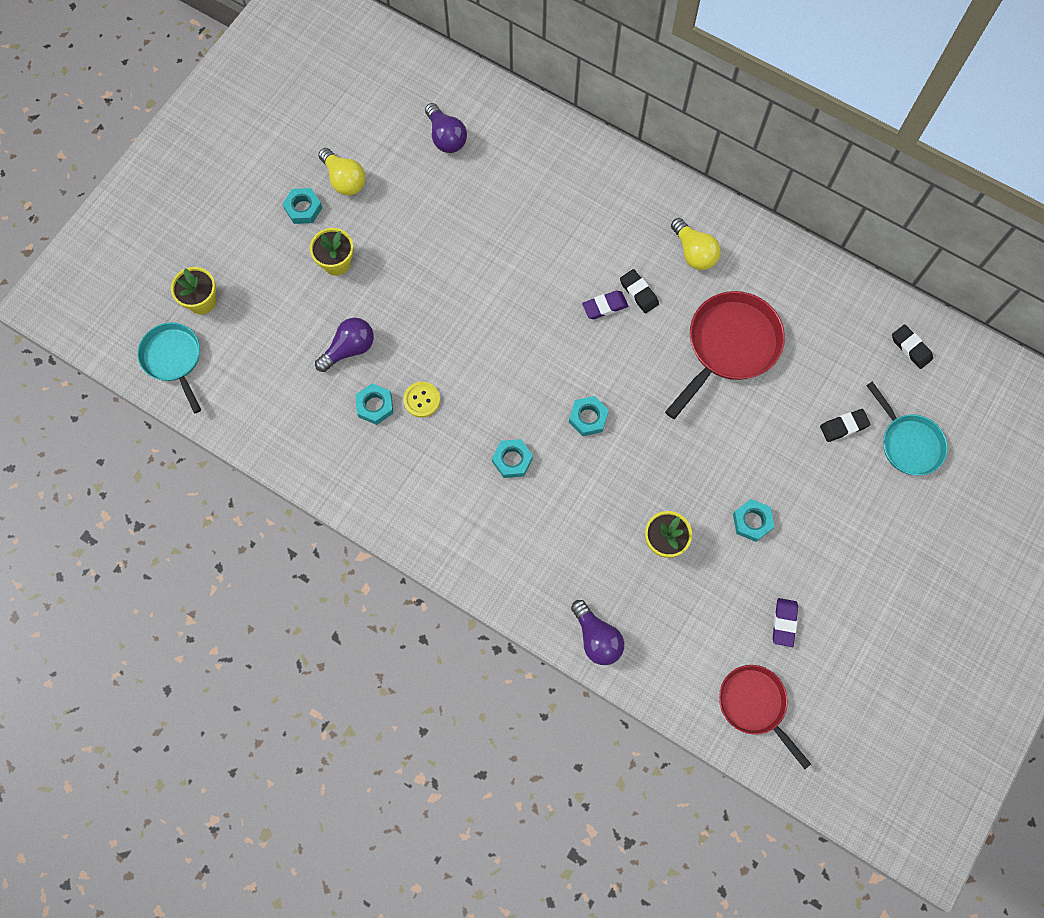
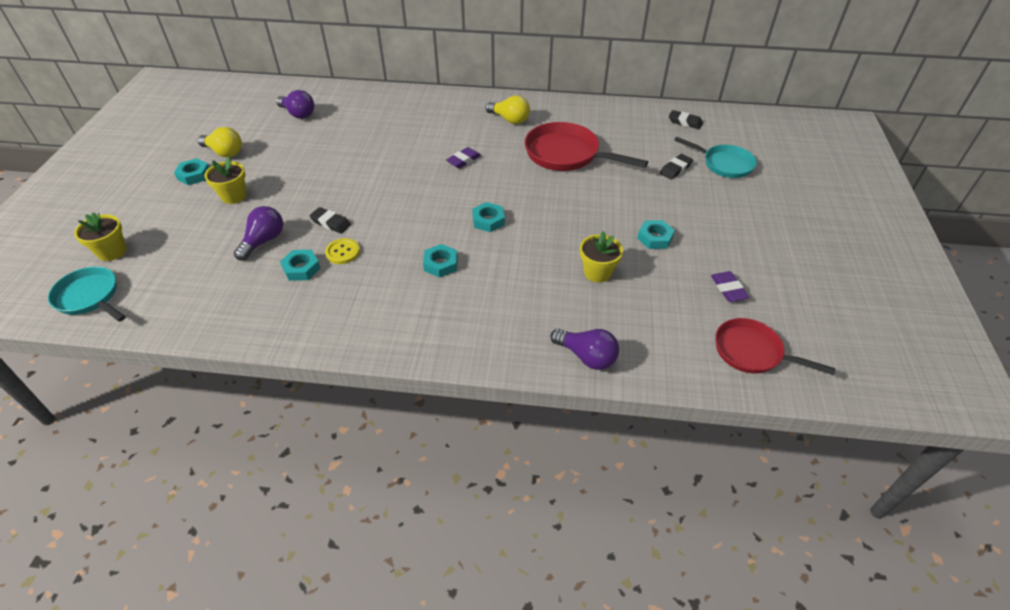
camera: 25 degrees left, 25 degrees down
black eraser [620,269,659,313] -> black eraser moved to [309,207,351,234]
red pan [665,291,785,419] -> red pan turned 75 degrees counterclockwise [524,122,648,171]

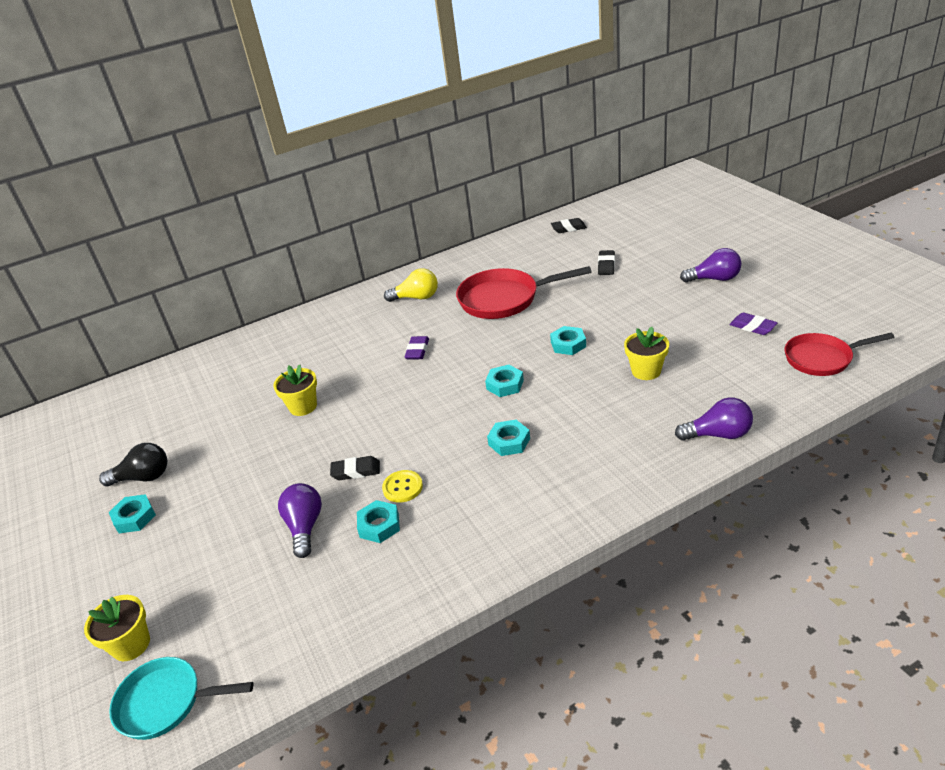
camera: 30 degrees left, 10 degrees down
yellow light bulb [197,127,242,157] -> black light bulb [99,443,167,487]
yellow flower pot [204,157,246,204] -> yellow flower pot moved to [273,365,317,416]
purple light bulb [276,90,314,119] -> purple light bulb moved to [680,248,742,283]
turquoise nut [637,220,675,249] -> turquoise nut moved to [550,326,586,355]
turquoise pan [674,137,757,178] -> none

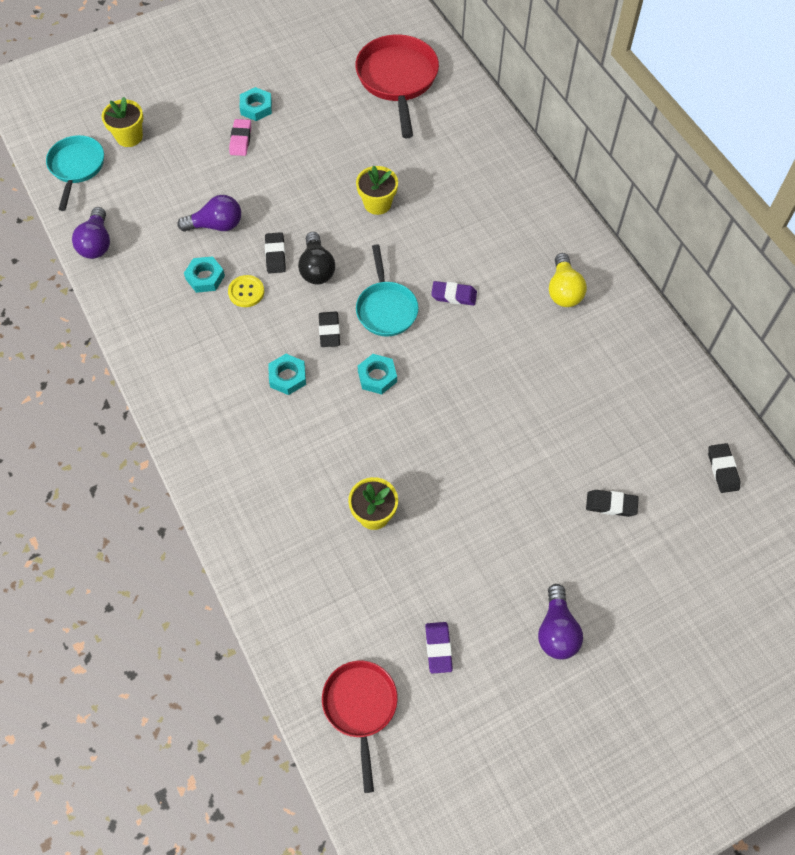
camera: 85 degrees right, 25 degrees up
black light bulb [99,443,167,487] -> black light bulb moved to [298,232,335,285]
red pan [456,266,592,319] -> red pan moved to [355,34,439,138]
turquoise nut [550,326,586,355] -> none
purple light bulb [675,397,753,441] -> purple light bulb moved to [72,207,110,259]
purple eraser [730,313,778,335] -> purple eraser turned 45 degrees counterclockwise [425,622,453,674]
none -> pink eraser [229,119,251,156]
none -> black eraser [319,312,340,347]
none -> turquoise pan [356,245,419,337]

